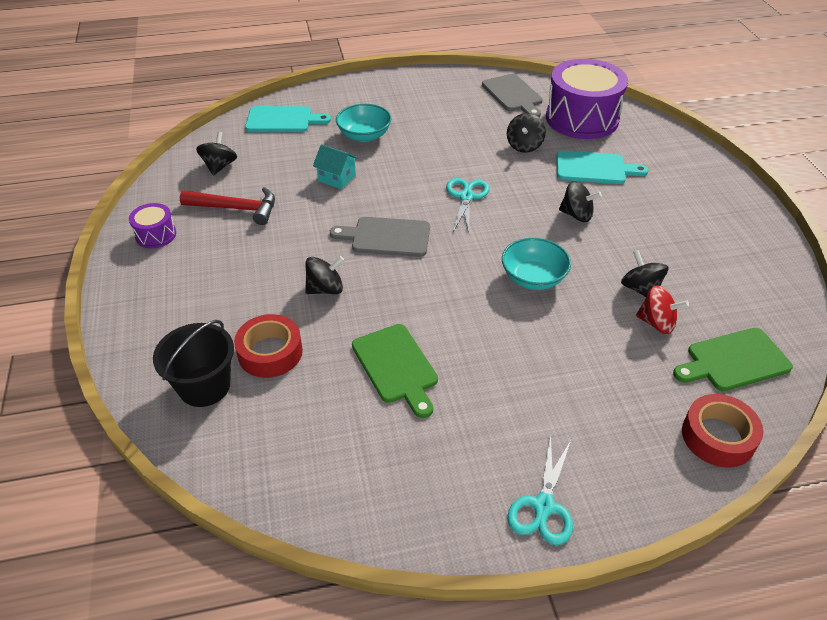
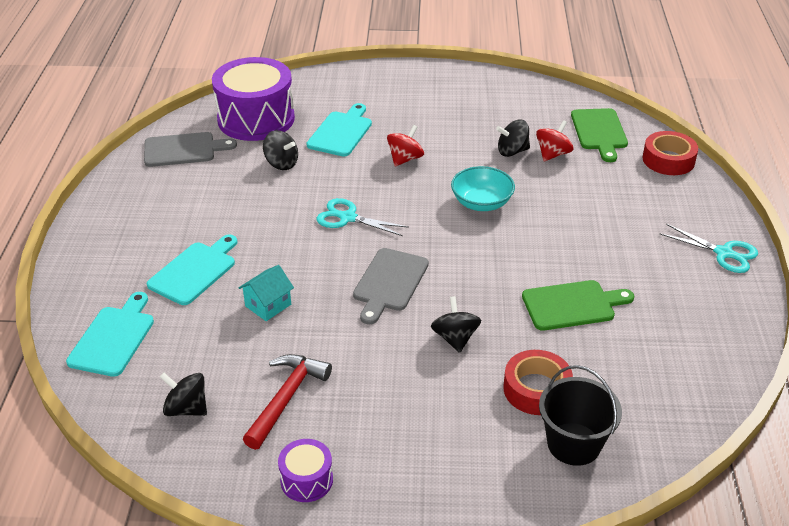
camera: 75 degrees left, 5 degrees down
turquoise bowl [336,104,391,142] -> turquoise cutting board [147,235,237,305]
black spinning top [559,181,602,222] -> red spinning top [387,125,424,166]

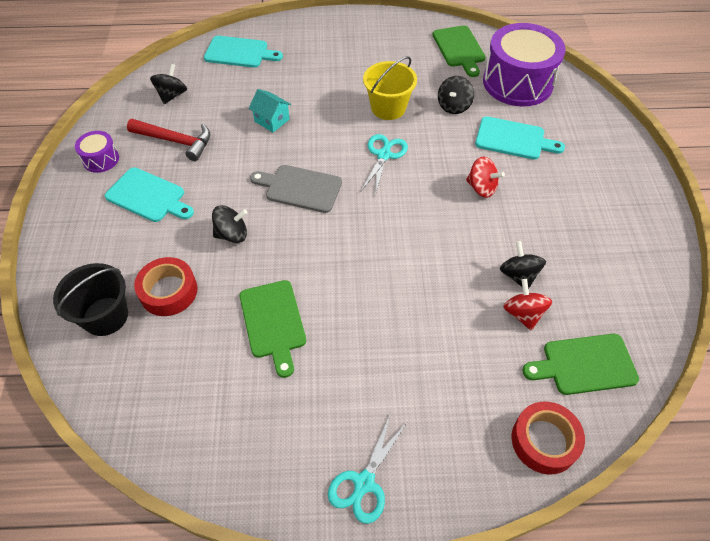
camera: 85 degrees right, 15 degrees up
grey cutting board [144,132,237,167] -> green cutting board [433,25,486,77]
turquoise cutting board [147,235,237,305] -> turquoise cutting board moved to [105,167,194,222]
turquoise bowl [451,166,515,211] -> none
red spinning top [536,120,574,161] -> red spinning top turned 135 degrees counterclockwise [503,279,552,330]
none -> yellow bucket [363,56,417,120]

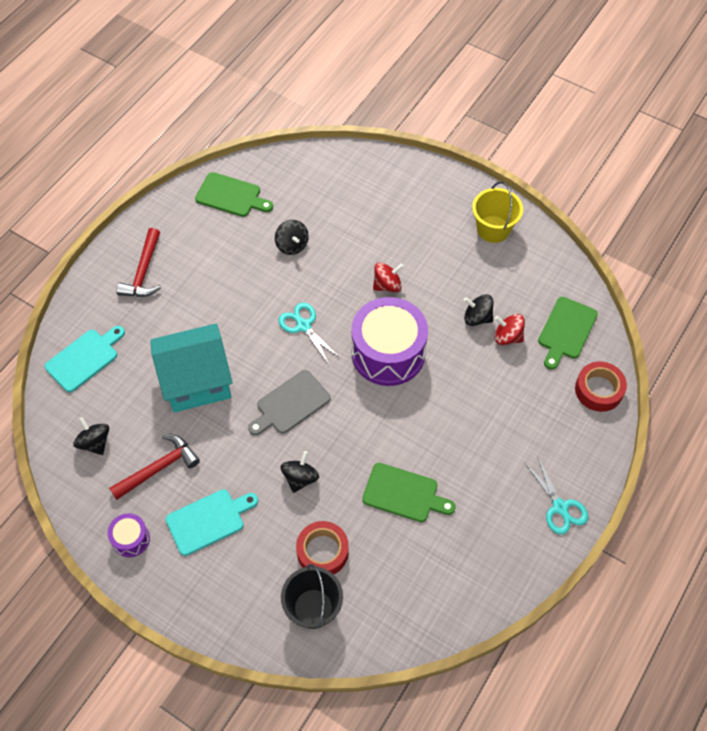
camera: 55 degrees left, 5 degrees up
turquoise house [249,89,291,132] -> turquoise house [150,324,233,413], size x2.23
yellow bucket [363,56,417,120] -> yellow bucket moved to [472,181,523,243]
turquoise cutting board [475,116,565,160] -> none
purple drum [483,23,566,107] -> purple drum moved to [351,297,428,386]
none -> red hammer [116,228,161,297]

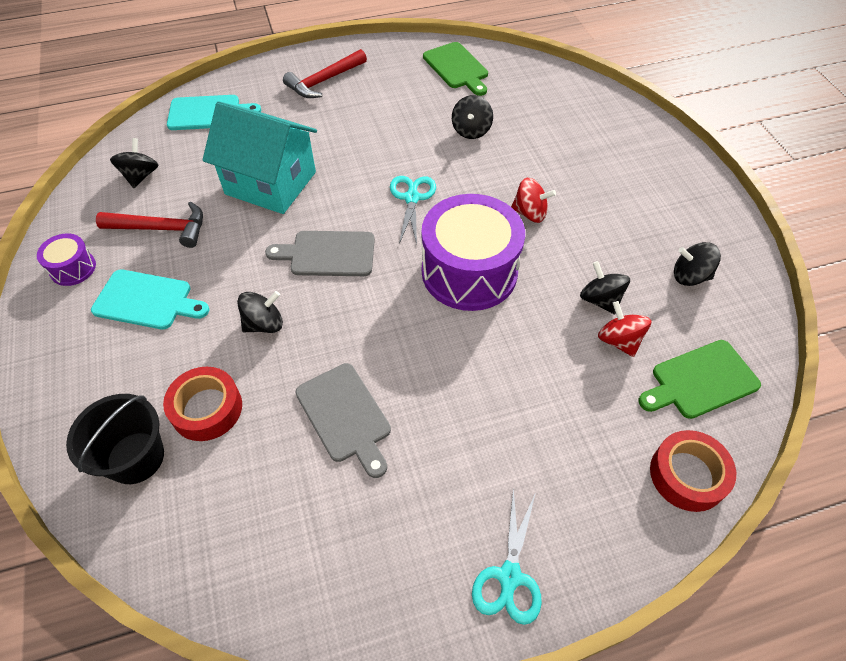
camera: 40 degrees right, 5 degrees down
green cutting board [362,463,456,522] -> grey cutting board [295,363,391,478]
yellow bucket [472,181,523,243] -> none
none -> black spinning top [674,242,721,286]

